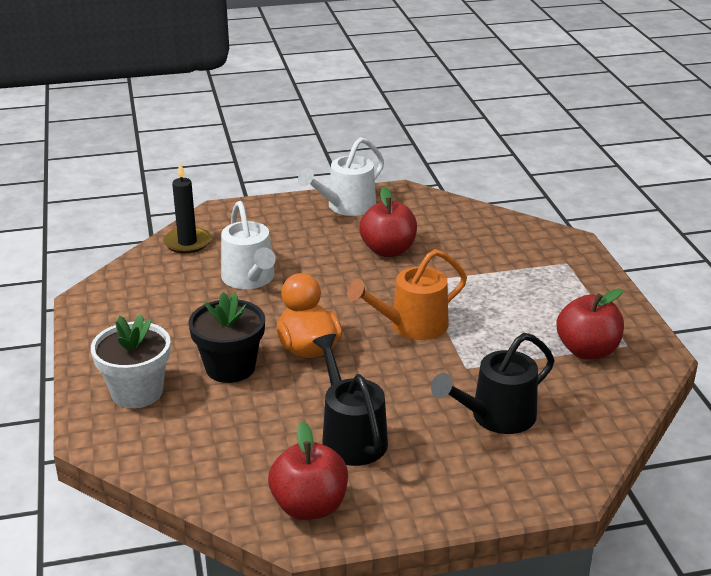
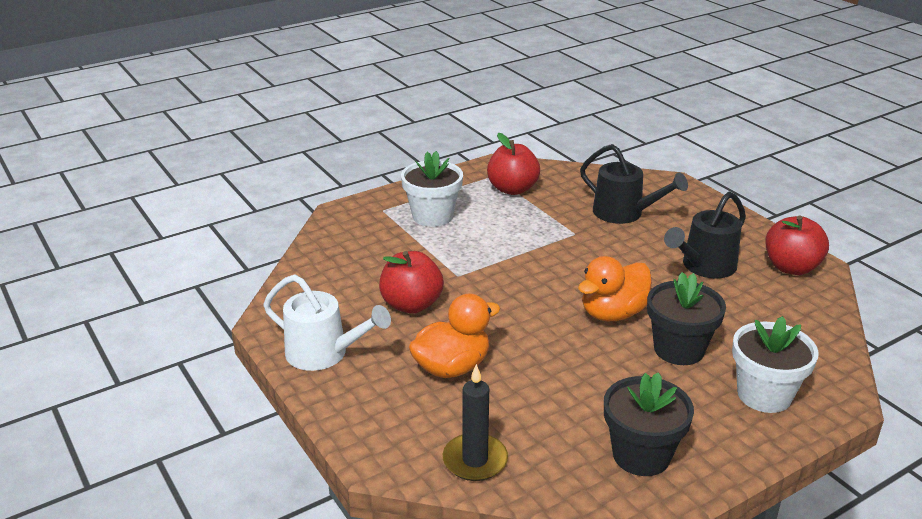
camera: 110 degrees left, 0 degrees up
white watering can [221,201,276,289] -> none
orange watering can [347,249,467,340] -> none
none -> white flower pot [401,151,463,227]
none -> orange duck [409,294,501,378]
none -> black flower pot [604,372,694,476]

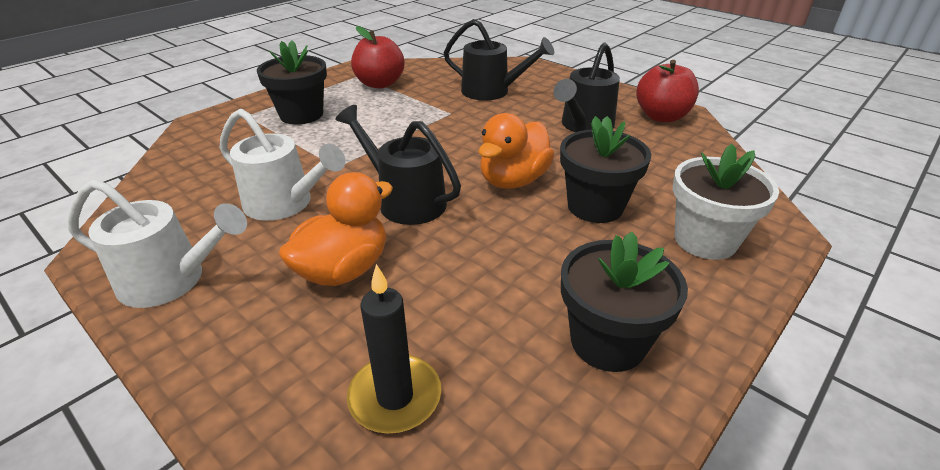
camera: 15 degrees left, 5 degrees up
red apple [379,251,444,313] -> white watering can [220,109,346,221]
white flower pot [401,151,463,227] -> black flower pot [257,40,327,125]
none -> black watering can [336,105,461,225]

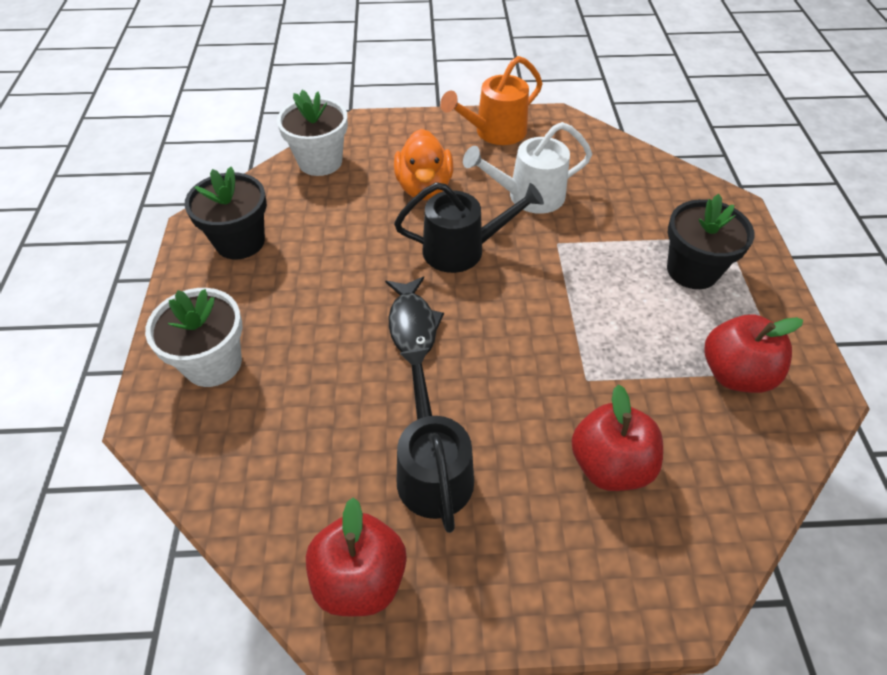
camera: 135 degrees right, 15 degrees up
white watering can [68,179,247,308] -> orange watering can [440,56,543,145]
black candle [347,264,441,434] -> white flower pot [277,90,348,176]
black watering can [444,19,554,100] -> red apple [572,384,663,491]
orange duck [479,113,554,189] -> black fish [385,276,444,353]
black flower pot [560,116,651,223] -> none

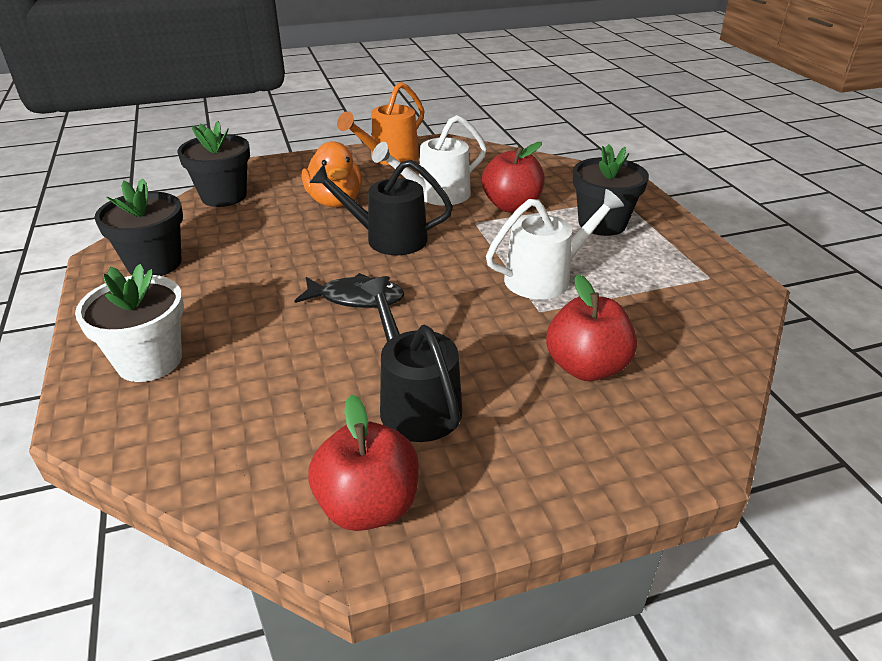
camera: 15 degrees left, 15 degrees down
white flower pot [277,90,348,176] -> black flower pot [177,121,250,207]
black fish [385,276,444,353] -> black fish turned 60 degrees counterclockwise [295,273,405,308]
black watering can [394,182,544,273] -> black watering can turned 150 degrees counterclockwise [309,160,453,255]
red apple [704,314,803,393] -> red apple moved to [482,142,545,213]
none -> white watering can [486,189,624,299]

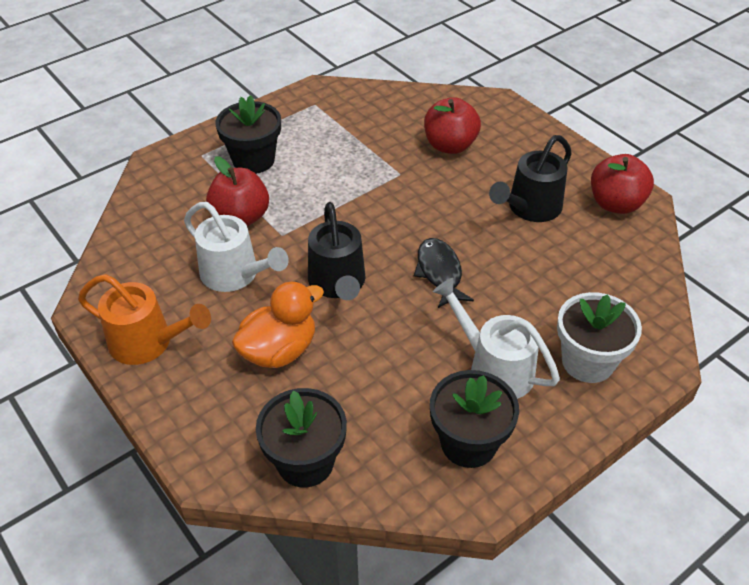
camera: 110 degrees left, 10 degrees up
white watering can [486,189,624,299] -> white watering can moved to [433,278,560,399]

